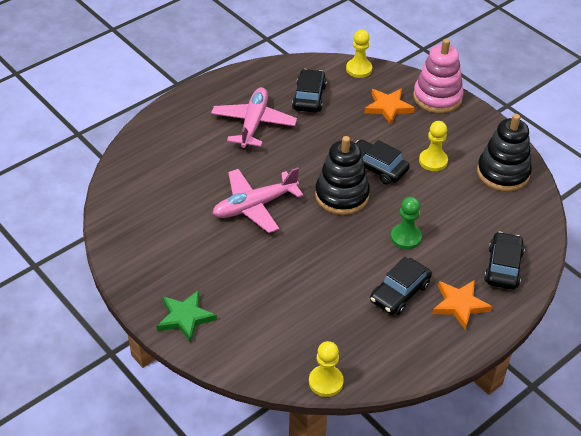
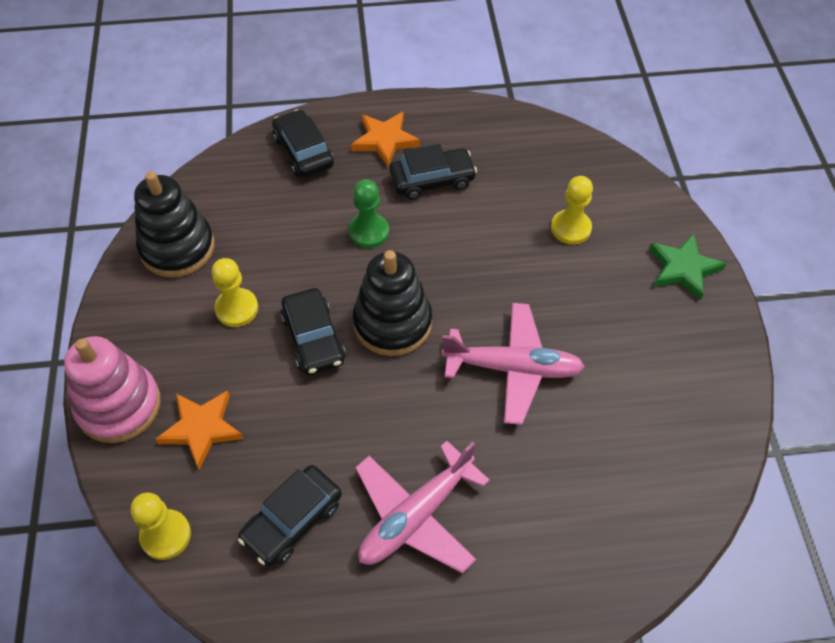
camera: 145 degrees left, 10 degrees up
yellow pawn [309,341,344,397] -> yellow pawn moved to [551,176,593,245]
black car [484,232,525,290] -> black car turned 105 degrees clockwise [272,109,334,177]

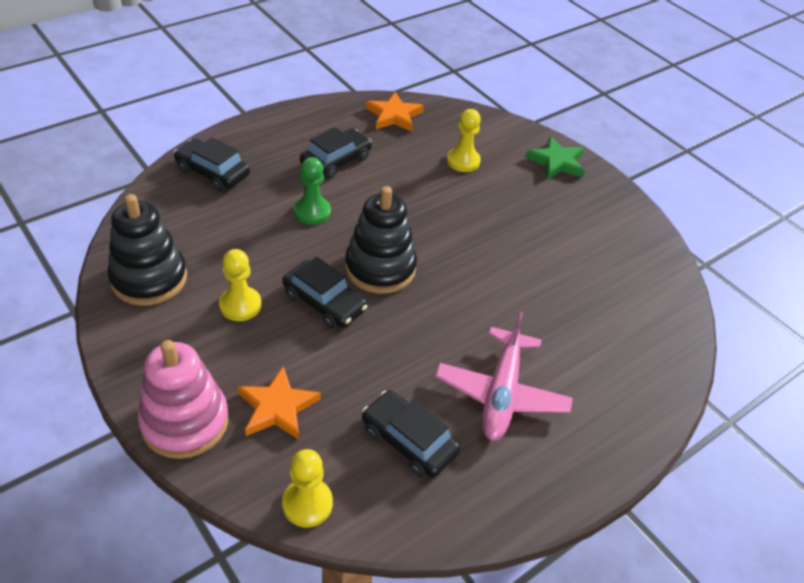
camera: 35 degrees left, 10 degrees down
black car [238,465,342,567] -> black car turned 120 degrees clockwise [362,390,460,478]
orange star [351,112,420,167] -> orange star moved to [366,92,424,132]
pink plane [441,303,585,425] -> none

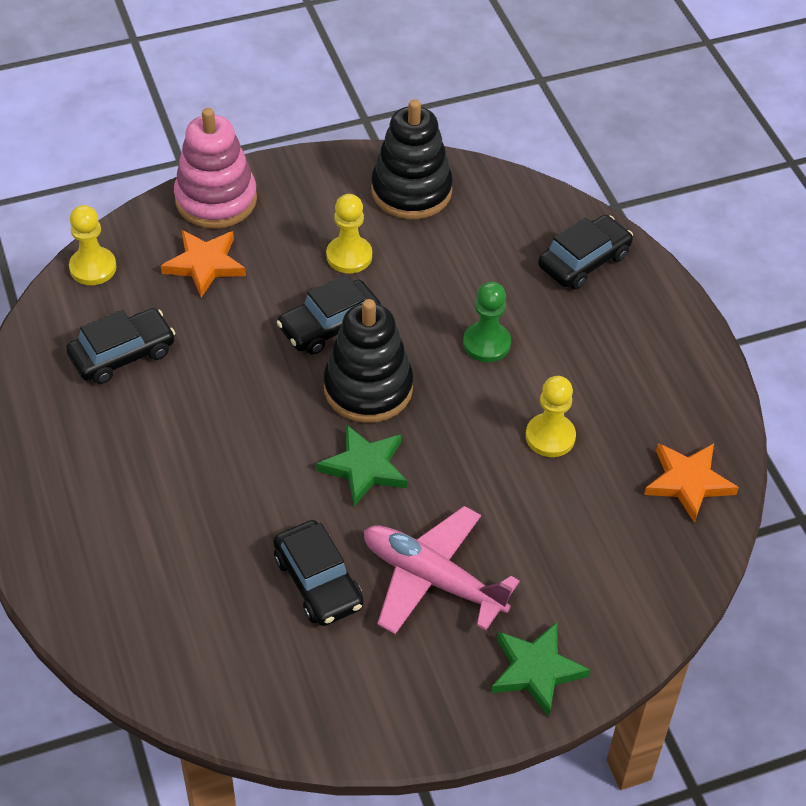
camera: 110 degrees right, 5 degrees up
black car [300,127,372,179] -> black car moved to [273,520,364,626]
pink plane [435,311,573,441] -> pink plane moved to [364,506,520,634]
yellow pawn [447,109,481,172] -> yellow pawn moved to [526,376,576,457]
none -> green star [316,424,407,506]

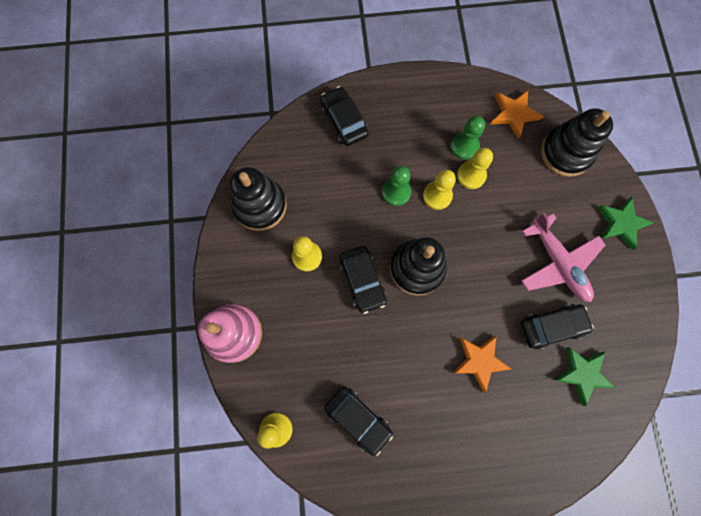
camera: 75 degrees left, 25 degrees up
black car [66,308,175,384] -> black car turned 150 degrees clockwise [324,387,393,456]
orange star [161,230,246,298] -> orange star moved to [453,335,511,393]
green star [316,424,407,506] -> green star moved to [554,347,615,406]
pink plane [364,506,520,634] -> pink plane turned 75 degrees counterclockwise [521,212,605,302]
none -> yellow pawn [423,170,456,210]
none -> green pawn [451,116,485,160]
none -> black stacking toy [541,108,613,177]

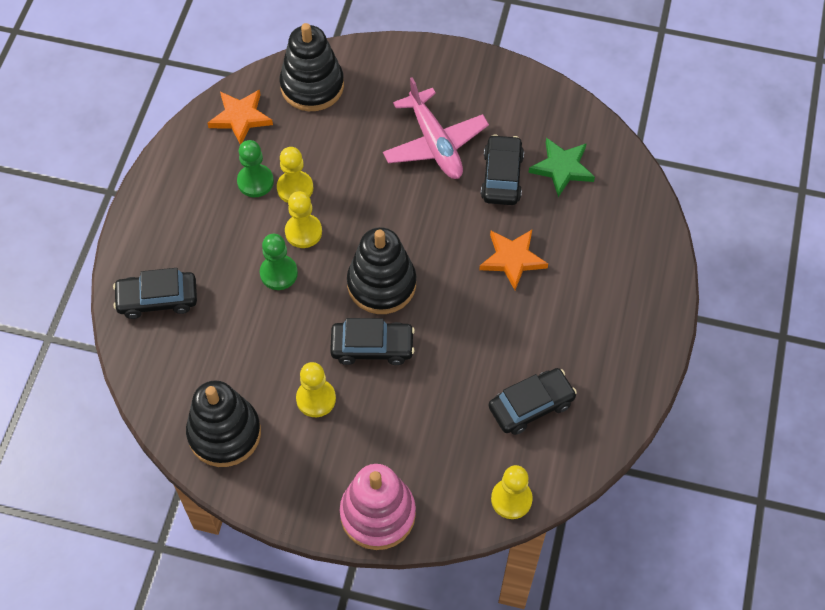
camera: 70 degrees left, 15 degrees down
pink plane [521,212,605,302] -> pink plane turned 75 degrees clockwise [383,77,489,179]
green star [597,197,654,250] -> none

